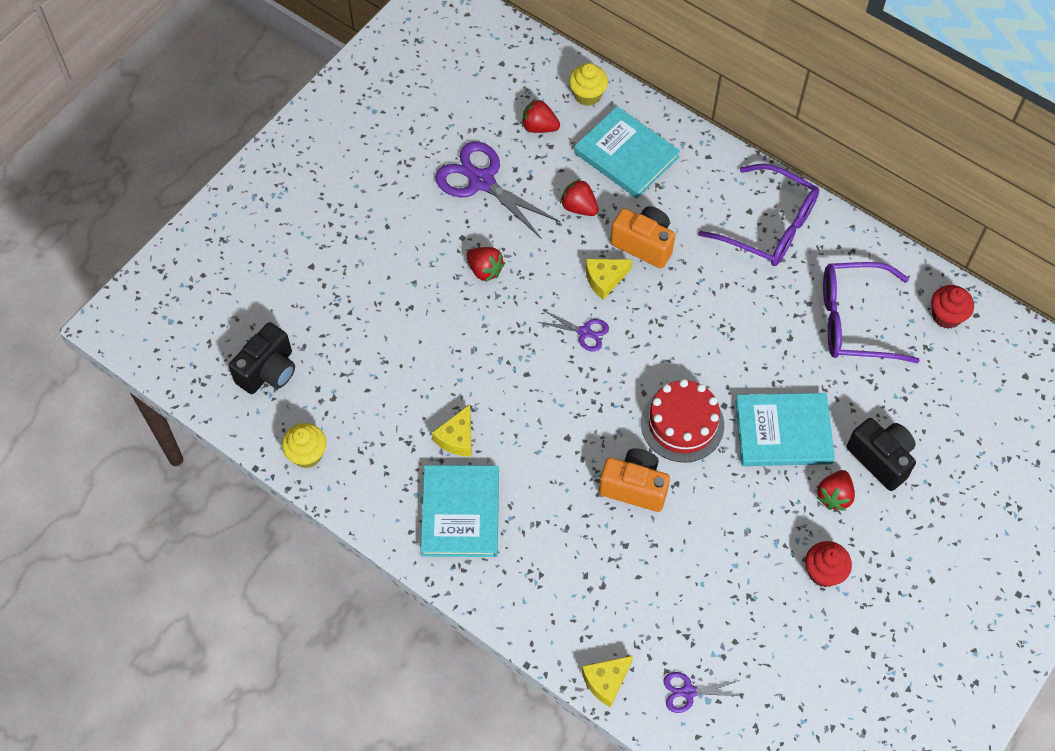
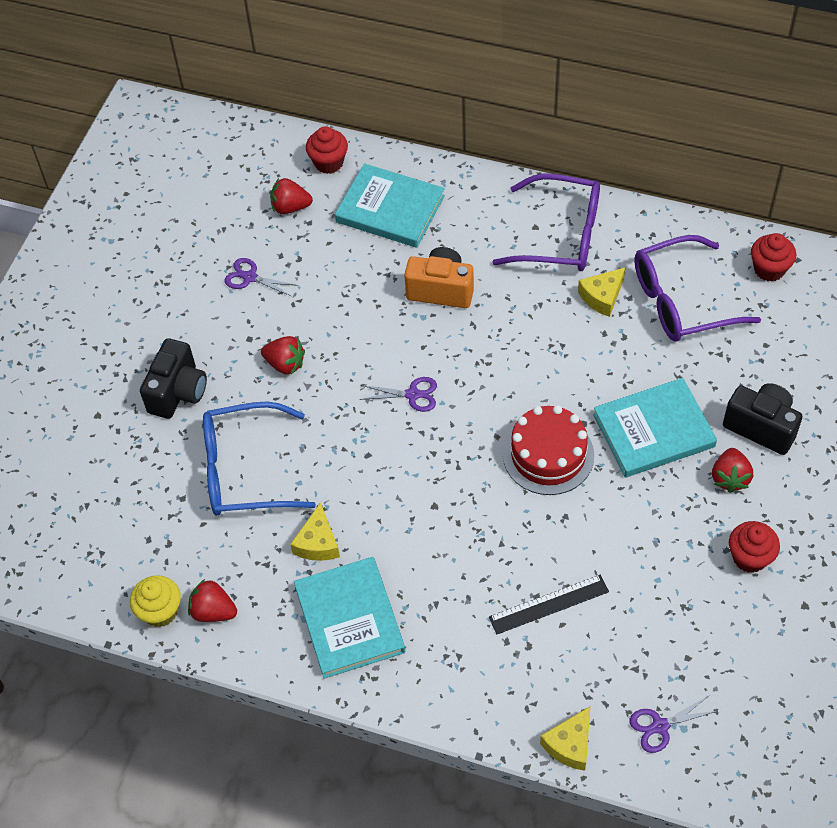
camera: 15 degrees left, 5 degrees down
black camera [229,322,295,394] -> black camera moved to [140,338,207,419]
purple scissors [435,141,560,239] -> purple scissors [225,258,298,296], size x0.50
red strawberry [560,179,599,216] -> red strawberry moved to [188,579,237,622]
yellow cupcake [569,63,608,106] -> red cupcake [306,126,348,174]
yellow cheese [586,259,632,300] -> yellow cheese moved to [578,267,626,317]
orange camera [599,448,670,512] -> none
none -> blue glasses [203,401,316,515]
none -> black ruler [489,575,609,634]

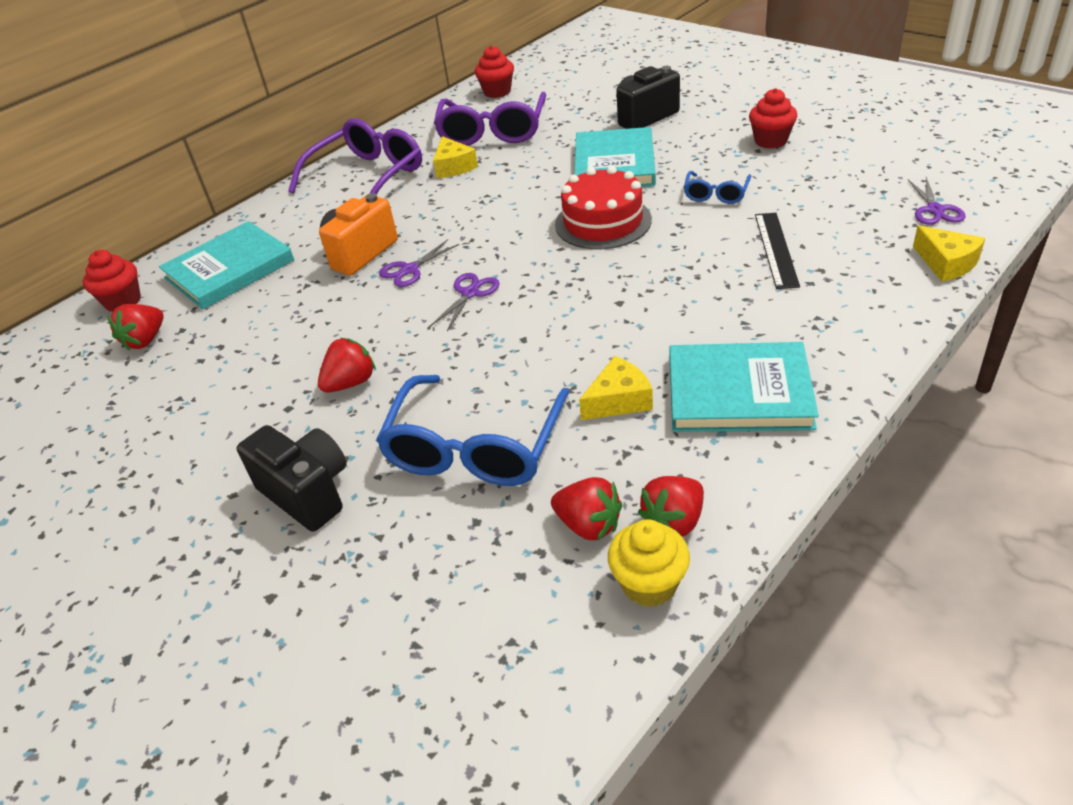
camera: 65 degrees left, 15 degrees down
purple scissors [225,258,298,296] -> purple scissors moved to [379,239,459,287]
yellow cheese [290,502,340,561] -> yellow cheese turned 60 degrees counterclockwise [579,356,653,420]
red strawberry [712,448,753,493] -> red strawberry moved to [551,477,622,540]
none -> blue glasses [684,171,751,204]

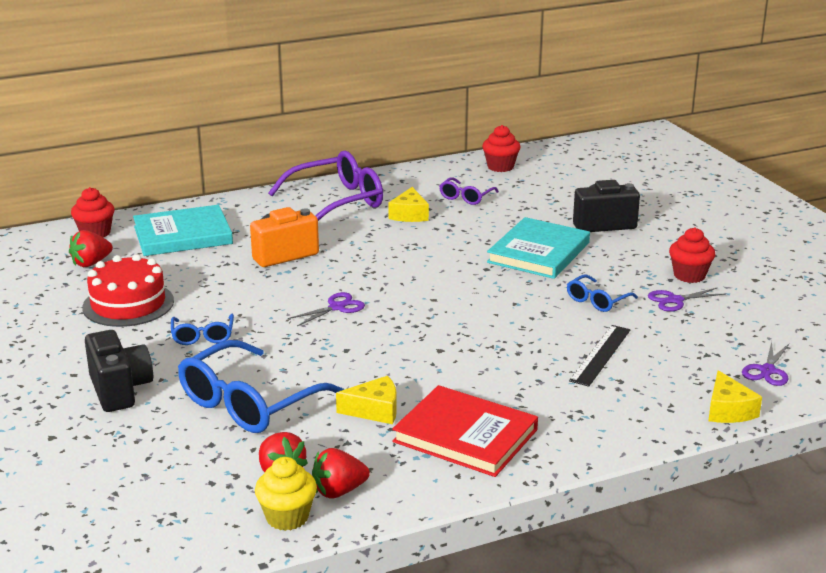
camera: 20 degrees right, 15 degrees down
red strawberry [318,338,376,393] -> blue glasses [171,314,234,345]
purple scissors [379,239,459,287] -> purple scissors moved to [648,287,726,312]
purple glasses [434,92,546,146] -> purple glasses [439,177,499,205], size x0.50
red cake [555,166,652,250] -> red cake moved to [82,254,174,327]
turquoise book [670,342,819,432] -> red book [392,385,538,477]

